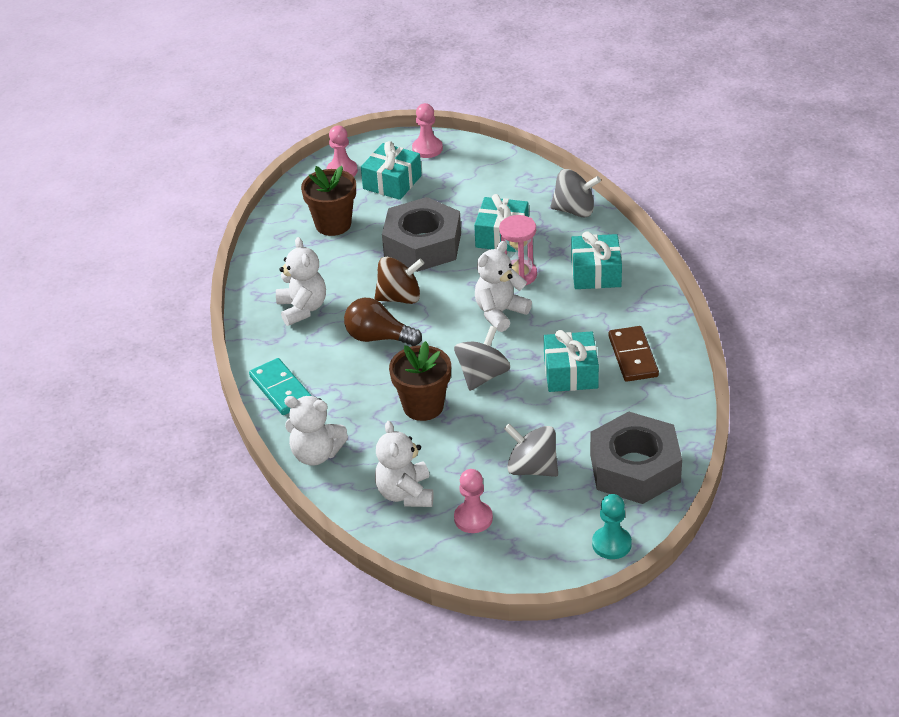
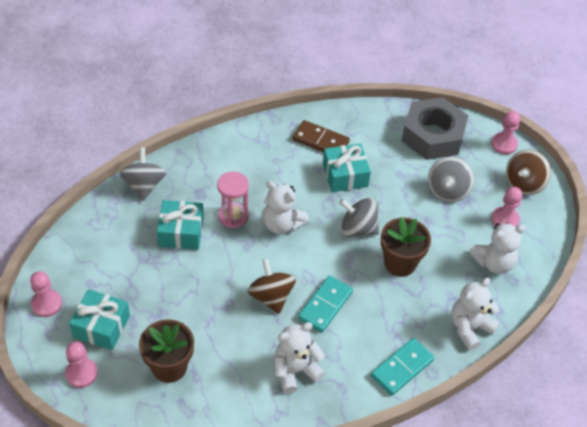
camera: 105 degrees left, 10 degrees up
white teddy bear [284,396,348,466] -> white teddy bear turned 135 degrees counterclockwise [451,278,500,350]
brown light bulb [344,298,422,346] -> turquoise domino [298,276,353,333]
grey nut [382,197,461,272] -> none
turquoise gift [571,232,622,289] -> none
turquoise pawn [592,494,632,559] -> pink pawn [491,111,520,154]
brown domino [609,326,659,382] -> brown domino turned 45 degrees clockwise [292,120,350,152]
none -> brown spinning top [506,150,551,195]

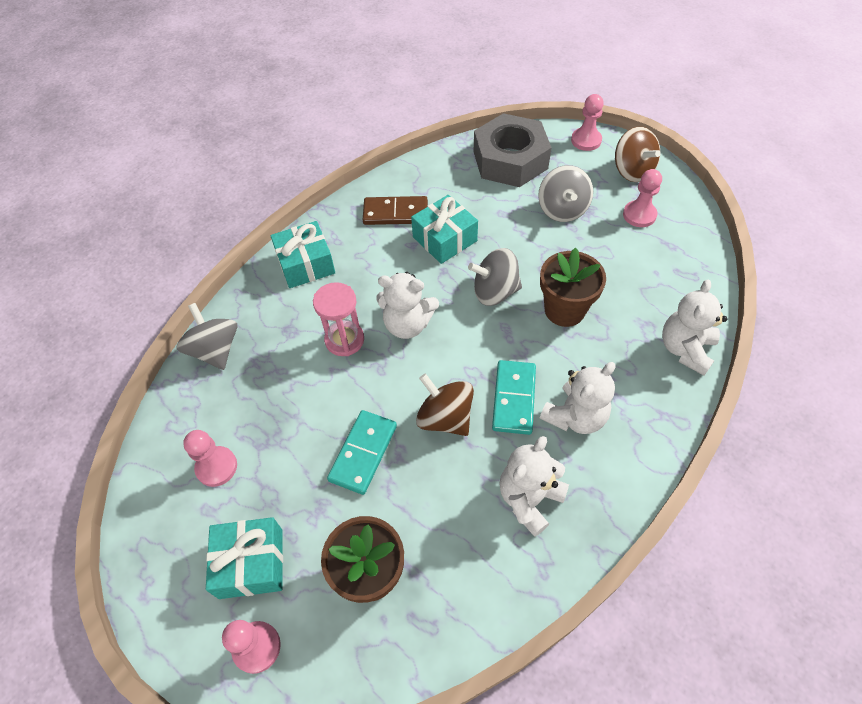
camera: 20 degrees left, 5 degrees up
pink pawn [30,271,62,317] -> pink pawn moved to [183,430,237,487]
turquoise gift [157,200,204,250] -> turquoise gift moved to [270,221,335,288]
turquoise domino [371,338,434,396] -> turquoise domino moved to [327,410,397,495]
white teddy bear [469,223,526,274] -> white teddy bear moved to [540,362,615,434]
brown spinning top [506,150,551,195] -> brown spinning top turned 45 degrees counterclockwise [615,127,661,182]

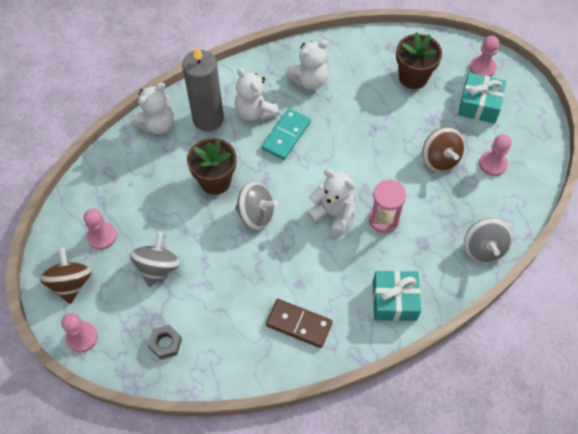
camera: 160 degrees left, 5 degrees up
turquoise domino [327,410,397,495] -> none
turquoise gift [411,195,478,264] -> none
brown spinning top [416,374,474,436] -> brown spinning top moved to [422,127,465,172]
grey nut [474,113,552,187] -> grey nut [148,325,182,359], size x0.42
white teddy bear [540,362,615,434] -> white teddy bear turned 105 degrees counterclockwise [235,68,279,121]
none -> grey candle [182,45,224,132]

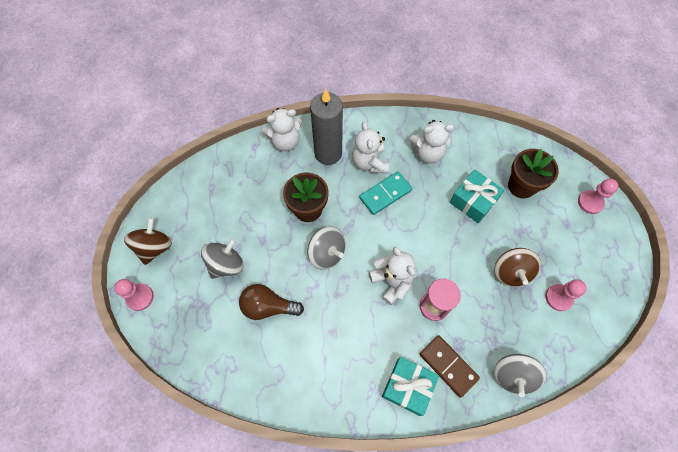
camera: 25 degrees right, 5 degrees up
pink pawn [84,209,117,250] -> none
grey nut [148,325,182,359] -> none
brown domino [266,299,333,348] -> brown domino moved to [420,335,480,398]
turquoise gift [458,73,506,124] -> turquoise gift moved to [450,169,504,223]
none -> brown light bulb [239,284,304,320]

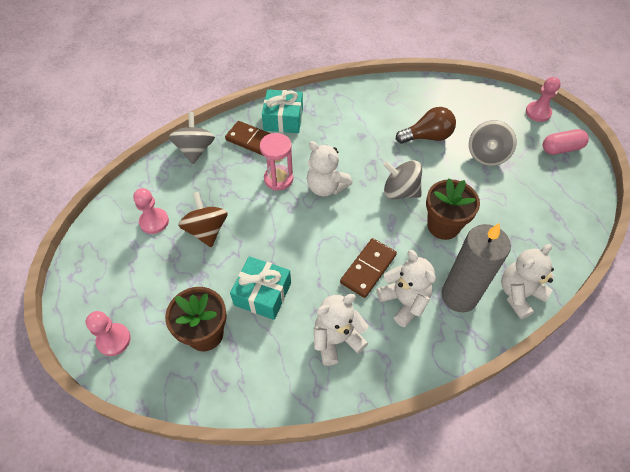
camera: 160 degrees right, 10 degrees down
brown spinning top [124,217,172,265] -> pink capsule [543,129,589,155]
turquoise domino [359,171,412,215] -> brown domino [340,238,397,298]

